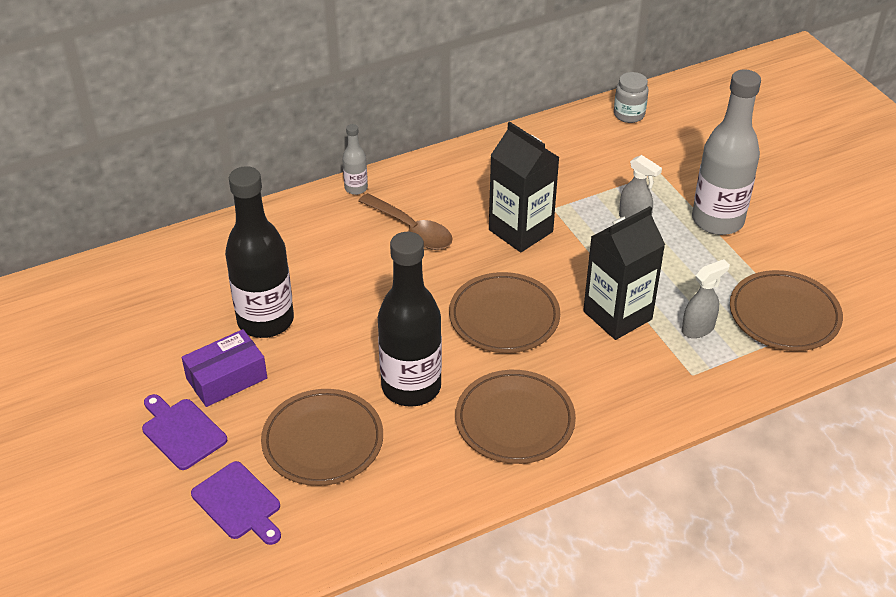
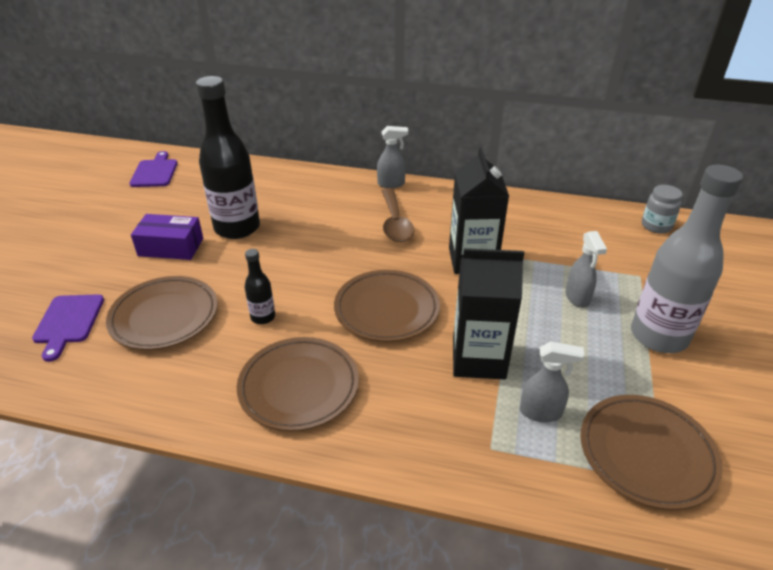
camera: 40 degrees right, 5 degrees down
purple cutting board [142,394,227,470] -> purple cutting board moved to [129,151,178,187]
grey bottle [342,124,368,195] -> grey spray bottle [377,126,408,188]
black bottle [378,232,442,407] -> black bottle [245,249,275,324], size x0.45

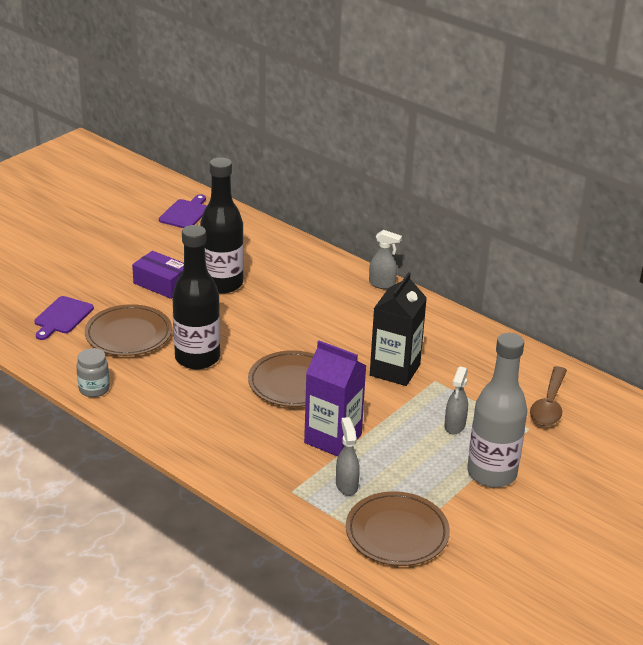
camera: 25 degrees right, 5 degrees down
brown plate [237,337,359,431] -> none
black bottle [245,249,275,324] -> black bottle [172,225,220,370], size x2.21
brown spoon [381,188,414,242] -> brown spoon moved to [530,366,567,426]
black carton [453,248,524,380] -> purple carton [304,340,367,457]
grey spray bottle [520,342,584,423] -> grey spray bottle turned 135 degrees counterclockwise [336,417,360,496]
grey jar [642,185,683,234] -> grey jar moved to [76,348,110,397]

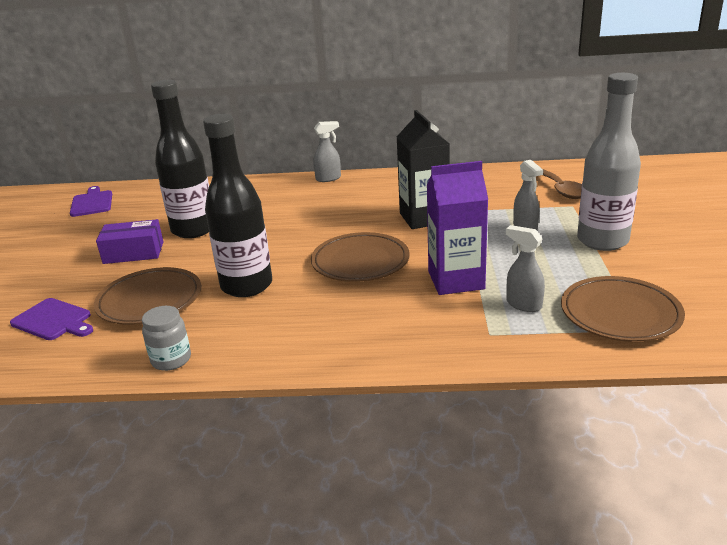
camera: 35 degrees left, 5 degrees down
purple cutting board [34,296,94,340] -> purple cutting board turned 45 degrees counterclockwise [10,298,93,340]

